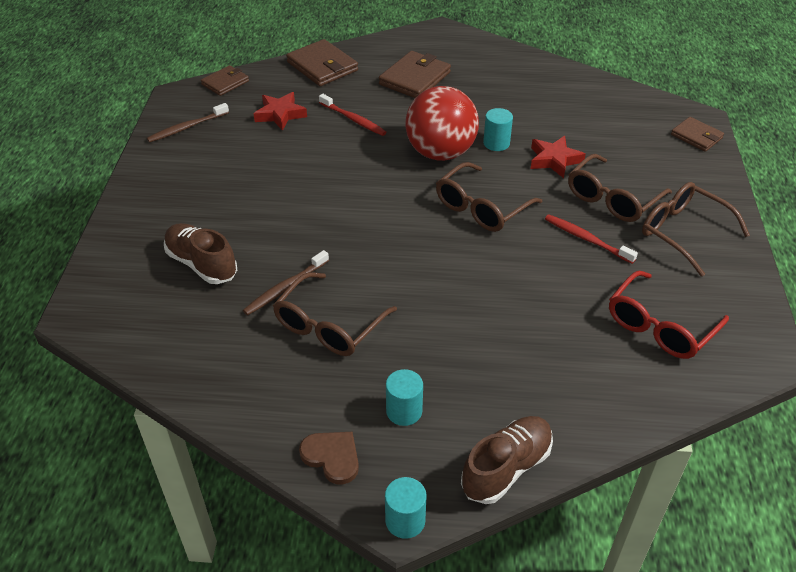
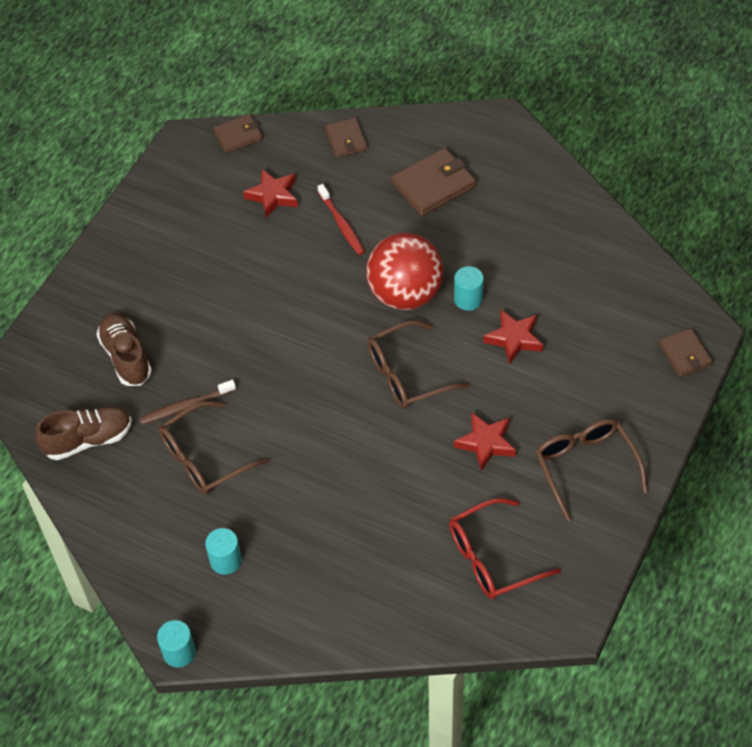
camera: 25 degrees right, 10 degrees up
brown toothbrush [147,103,229,143] -> none
brown wallet [286,39,358,86] -> brown wallet [325,118,367,158], size x0.62
brown heart [299,432,359,485] -> none
brown shoe [461,416,553,504] -> brown shoe moved to [35,406,132,460]
red toothbrush [545,214,638,264] -> red star [454,413,516,471]
brown glasses [568,154,672,222] -> none

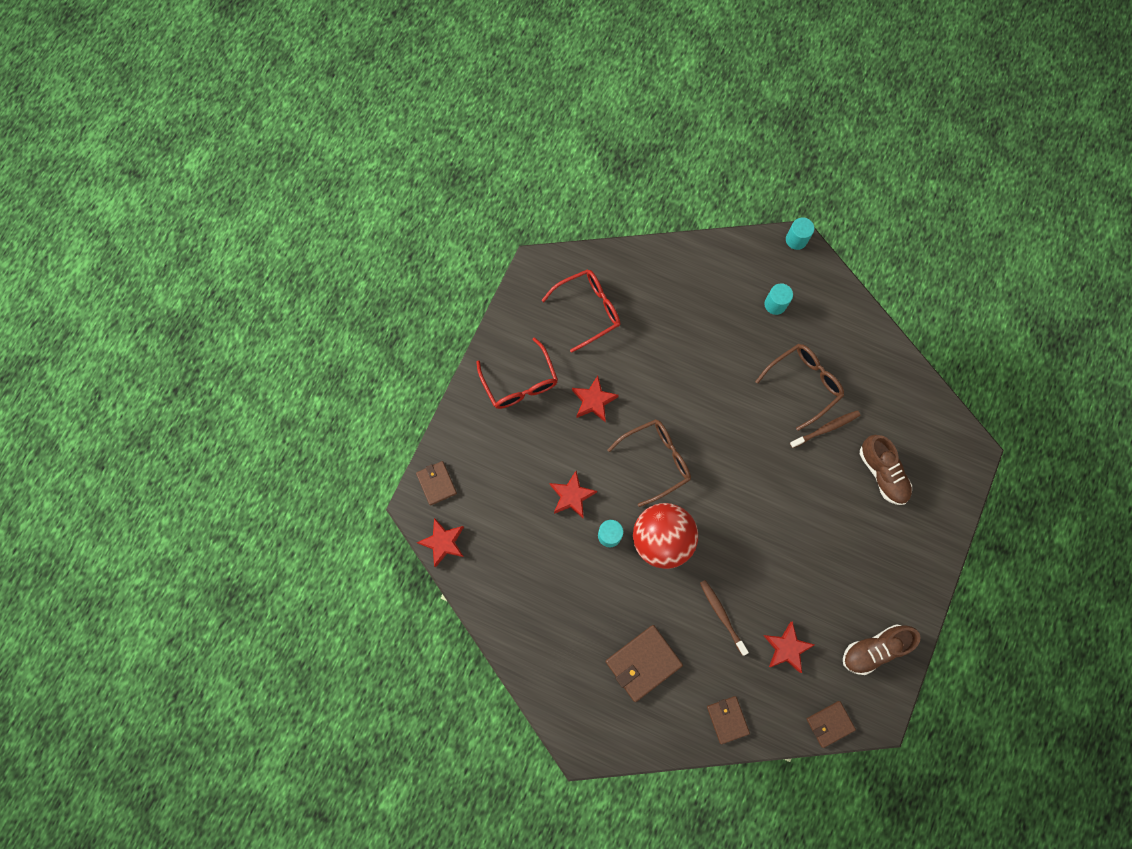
camera: 175 degrees right, 20 degrees up
brown shoe [35,406,132,460] -> brown shoe moved to [843,624,921,675]
red toothbrush [317,184,365,255] -> brown toothbrush [700,580,749,656]
brown glasses [536,419,648,521] -> red glasses [476,337,558,409]
none -> red star [417,518,464,568]

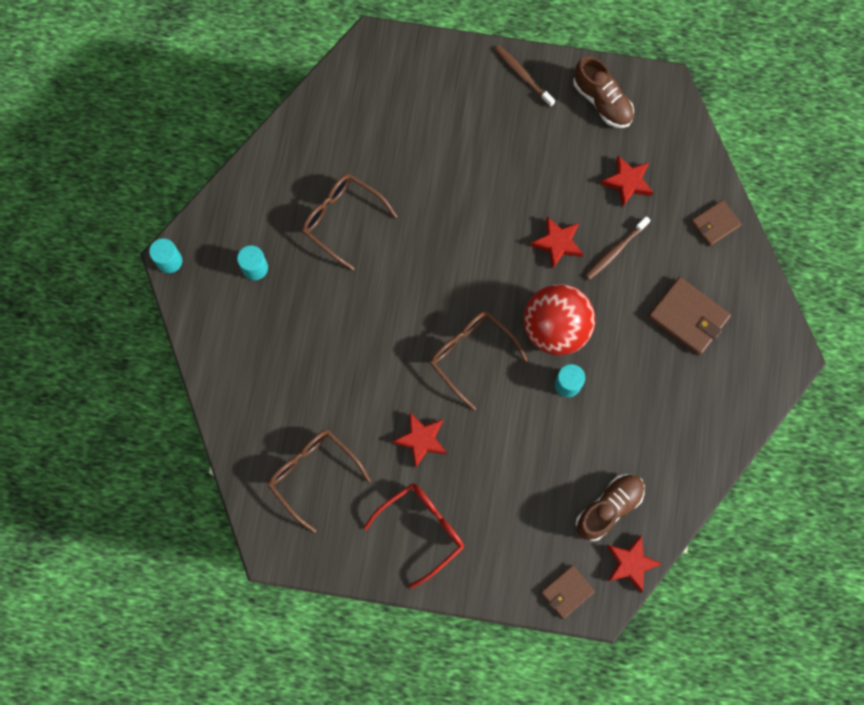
camera: 105 degrees left, 0 degrees up
red glasses [542,269,620,353] -> brown glasses [267,430,371,533]
red star [549,471,597,519] -> red star moved to [530,216,583,269]
brown toothbrush [790,410,860,448] -> brown toothbrush moved to [495,46,555,107]
brown wallet [807,701,856,748] -> none
brown shoe [860,435,912,505] -> brown shoe moved to [576,474,645,541]

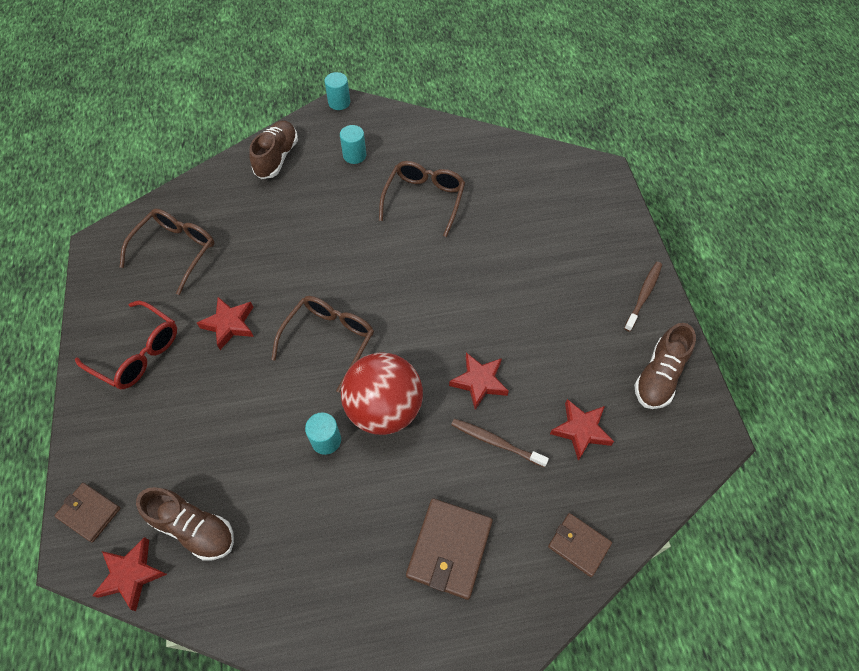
camera: 70 degrees right, 15 degrees down
none -> brown shoe [249,121,298,179]

